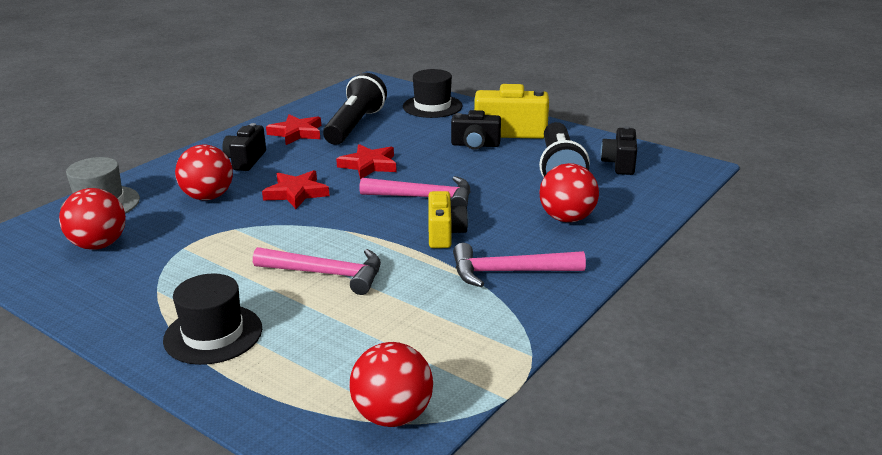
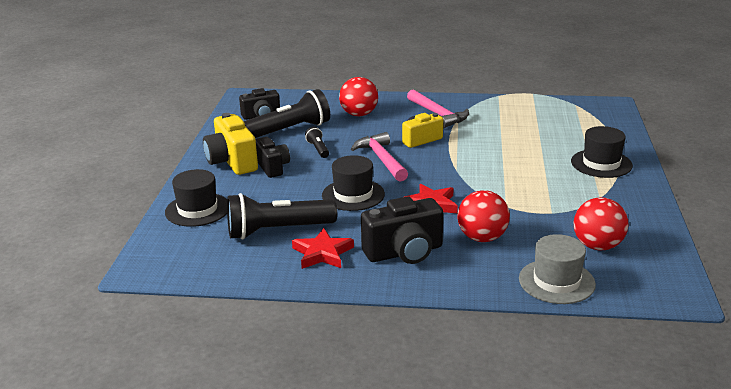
camera: 120 degrees left, 0 degrees up
black camera [222,123,266,171] -> black camera [361,196,443,264], size x1.53
pink hammer [253,247,381,295] -> none
red star [336,144,397,180] -> black hat [322,155,385,211]
red ball [349,342,433,427] -> none
none -> black flashlight [305,127,329,158]

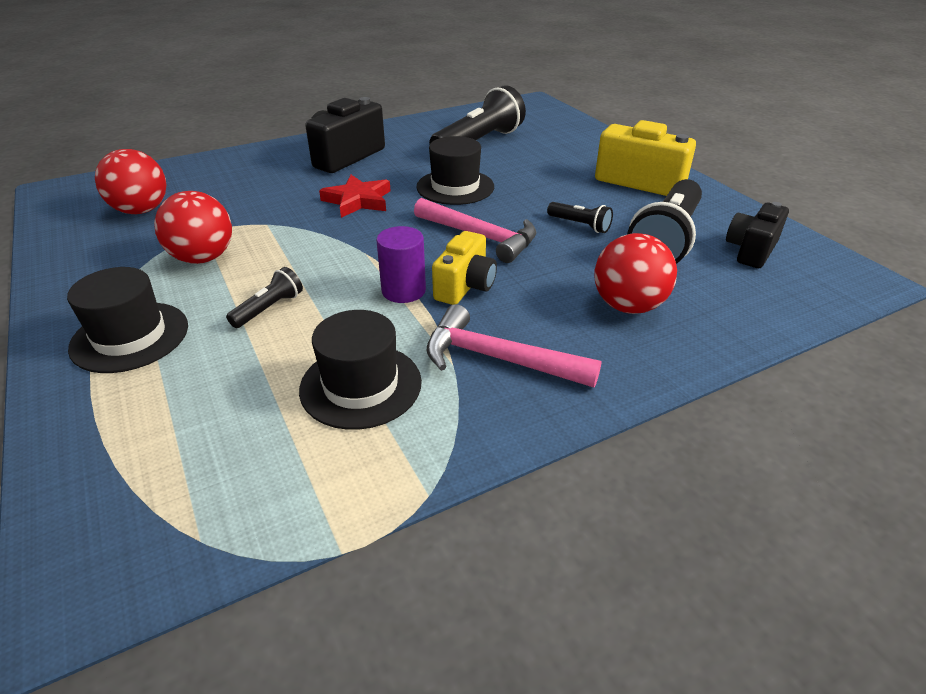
camera: 145 degrees right, 10 degrees up
black hat [165,169,227,227] -> black hat moved to [299,310,422,430]
black camera [256,137,290,178] -> none
red star [292,228,354,269] -> none
red ball [457,190,510,242] -> red ball moved to [154,191,232,264]
grey hat [519,234,596,304] -> none
none -> black flashlight [226,267,303,328]
none -> purple cylinder [376,226,426,303]

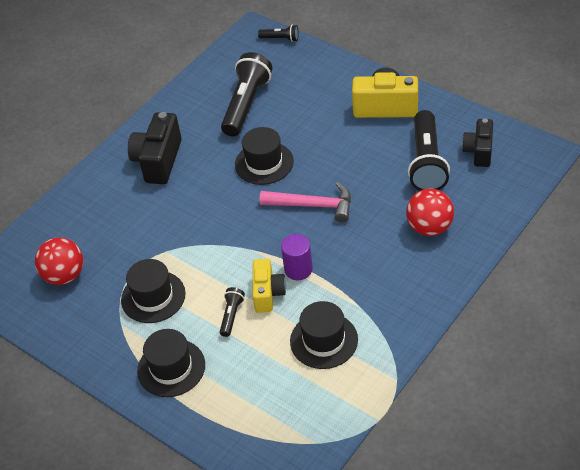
camera: 20 degrees left, 10 degrees up
red ball [154,191,232,264] -> black hat [121,259,186,323]
red star [319,175,391,218] -> none
pink hammer [427,304,602,388] -> none
yellow camera [432,231,497,305] -> yellow camera moved to [253,259,286,313]
black flashlight [547,202,613,233] -> black flashlight moved to [258,25,299,42]

